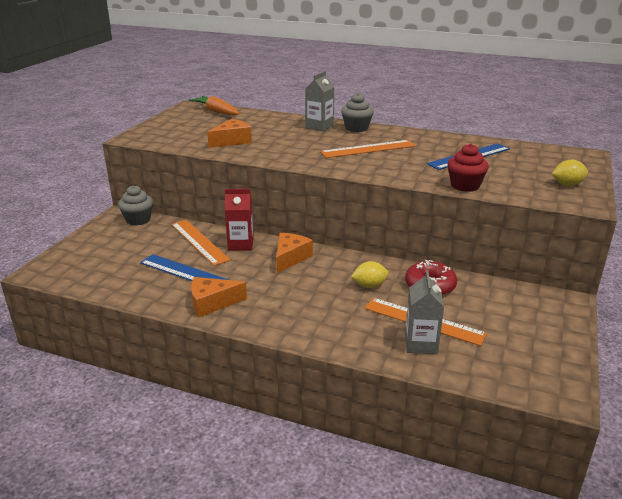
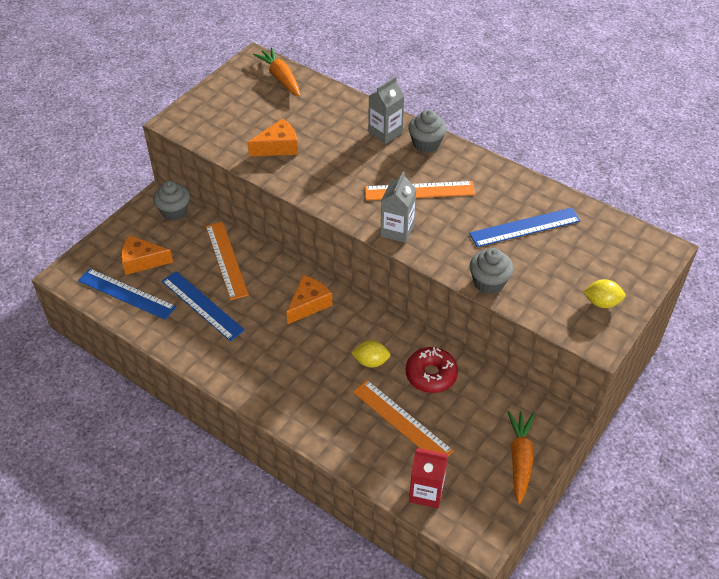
camera: 15 degrees right, 20 degrees up
orange cheese [191,277,247,317] -> orange cheese moved to [121,235,173,275]
red carton [225,189,254,250] -> red carton moved to [409,448,448,508]
grey carton [405,270,444,354] -> grey carton moved to [380,172,416,243]
red cupcake [447,144,489,192] -> grey cupcake [470,248,513,294]
none -> blue ruler [78,268,176,320]
none -> orange carrot [507,411,534,504]

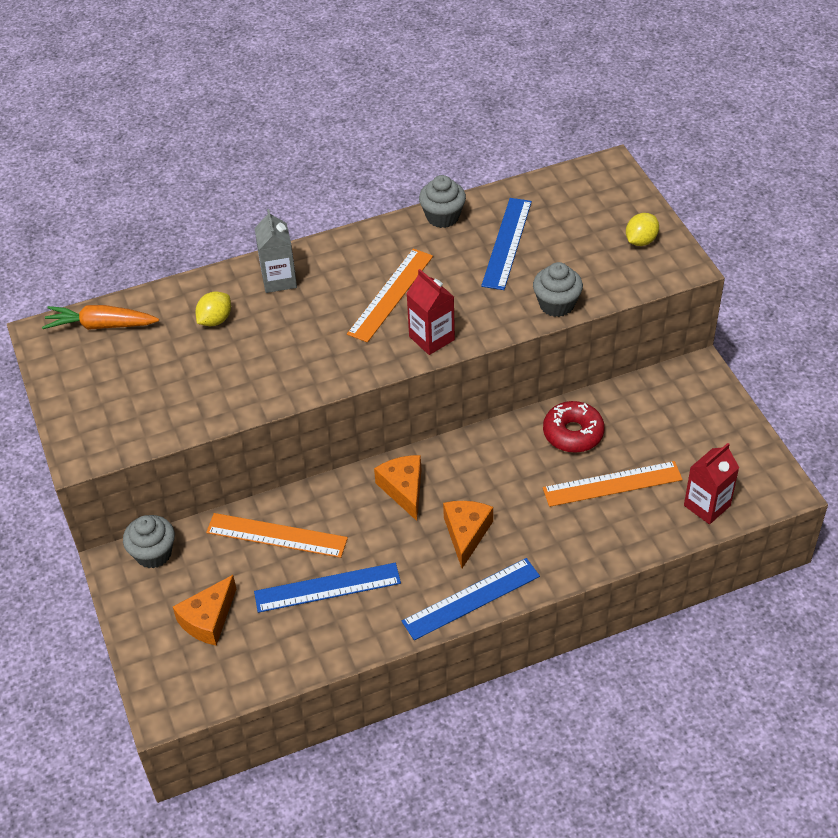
camera: 55 degrees left, 0 degrees up
blue ruler [78,268,176,320] -> blue ruler moved to [402,558,540,640]
orange cheese [248,118,298,156] -> orange cheese moved to [443,501,493,568]
yellow lemon [351,340,391,368] -> yellow lemon moved to [195,292,231,326]
grey carton [380,172,416,243] -> red carton [406,269,455,355]
grey cupcake [408,109,447,153] -> grey cupcake moved to [419,175,466,228]
orange carrot [507,411,534,504] -> none

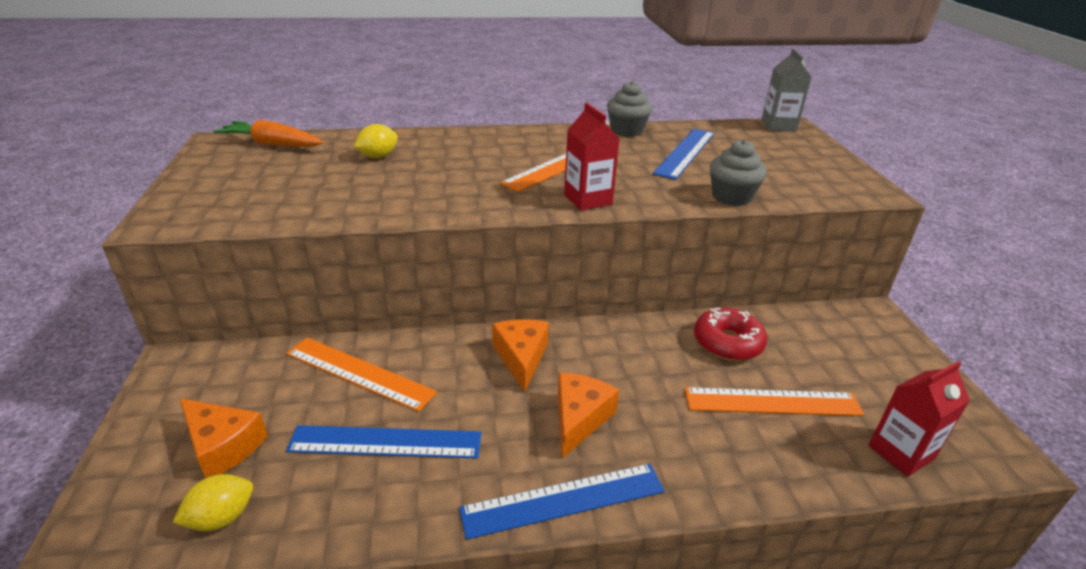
camera: 10 degrees right, 15 degrees down
grey cupcake [123,515,175,568] -> none
orange cheese [173,575,236,646] -> orange cheese turned 105 degrees counterclockwise [180,399,268,478]
grey carton [254,209,297,293] -> grey carton moved to [761,49,811,132]
yellow lemon [626,213,659,246] -> yellow lemon moved to [172,474,253,531]

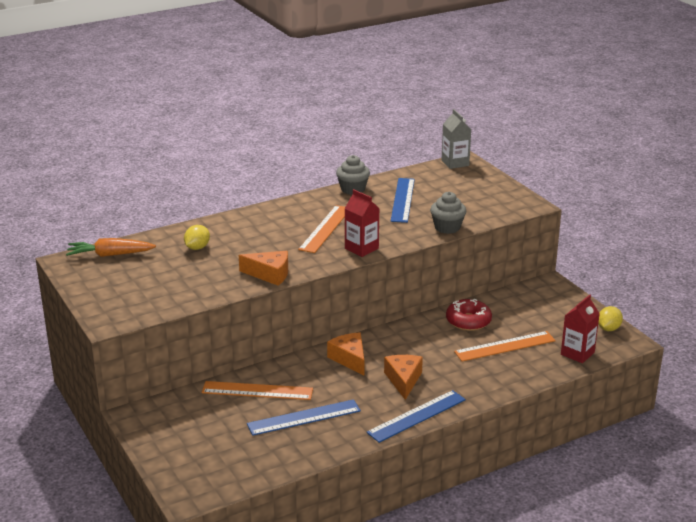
camera: 20 degrees left, 5 degrees down
yellow lemon [172,474,253,531] -> yellow lemon moved to [598,306,623,331]
orange cheese [180,399,268,478] -> orange cheese moved to [239,251,288,286]

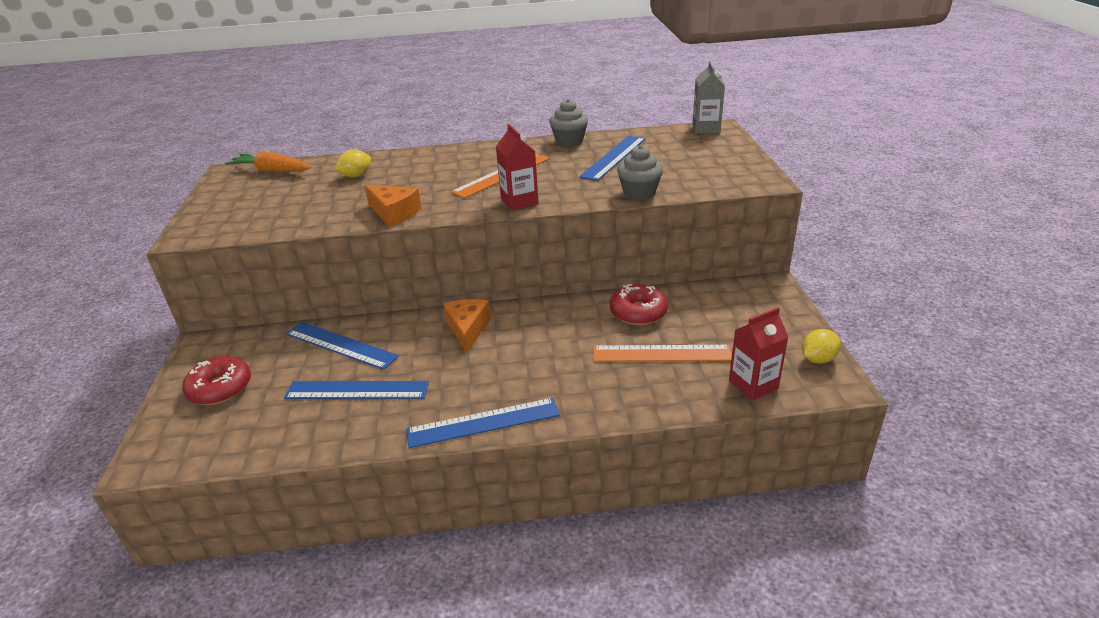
camera: 25 degrees right, 5 degrees up
orange ruler [202,381,313,400] -> blue ruler [286,322,399,370]
orange cheese [384,355,423,400] -> none
none -> red donut [182,356,251,405]

